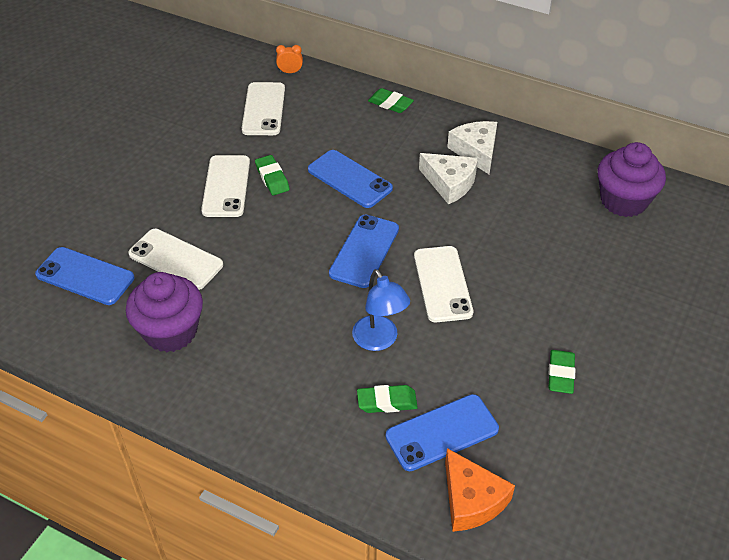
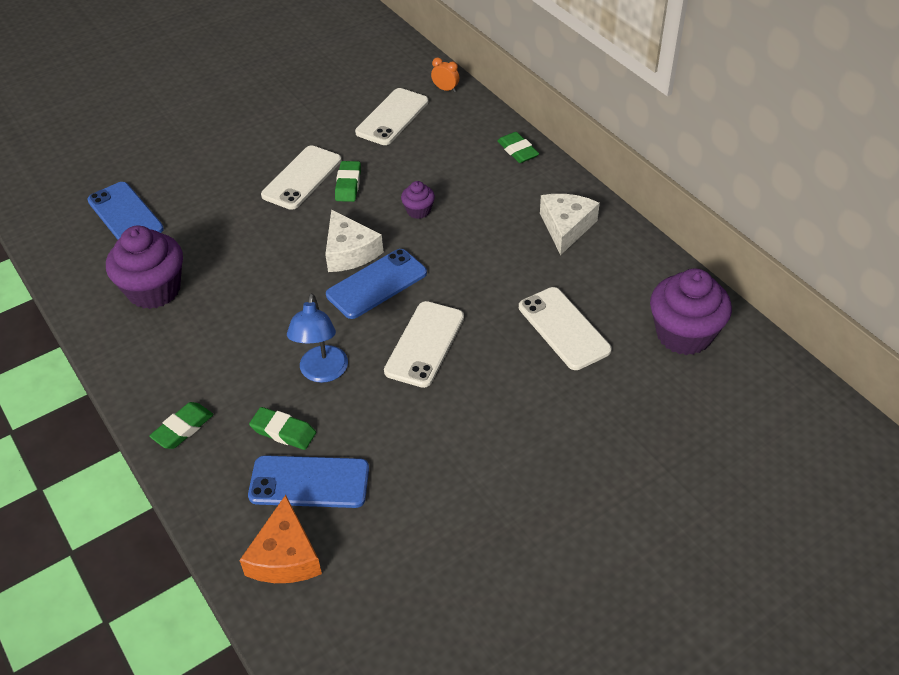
camera: 30 degrees right, 0 degrees up
white phone [128,229,223,290] -> white phone moved to [519,287,612,370]
blue phone [308,150,393,208] -> purple cupcake [401,181,435,219]
white cheese [419,153,478,204] -> white cheese moved to [325,209,383,272]
green eraser [548,350,575,394] -> green eraser moved to [149,402,214,449]

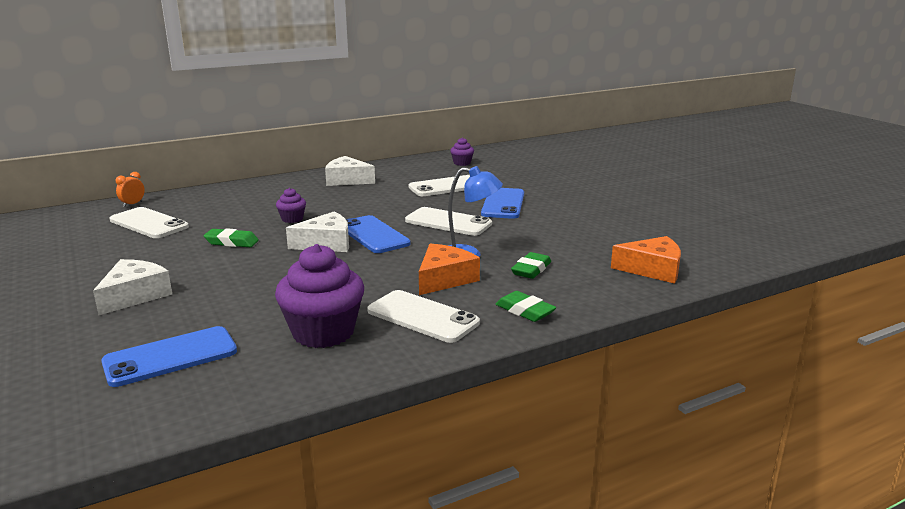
camera: 85 degrees left, 25 degrees down
blue phone [248,455,369,508] -> blue phone moved to [481,188,524,219]
white phone [261,145,341,210] -> white phone moved to [367,290,480,343]
green eraser [497,132,539,163] -> none
purple cupcake [650,269,732,355] -> purple cupcake [450,137,474,166], size x0.48
none -> white cheese [93,259,172,315]
none -> orange cheese [419,244,480,295]

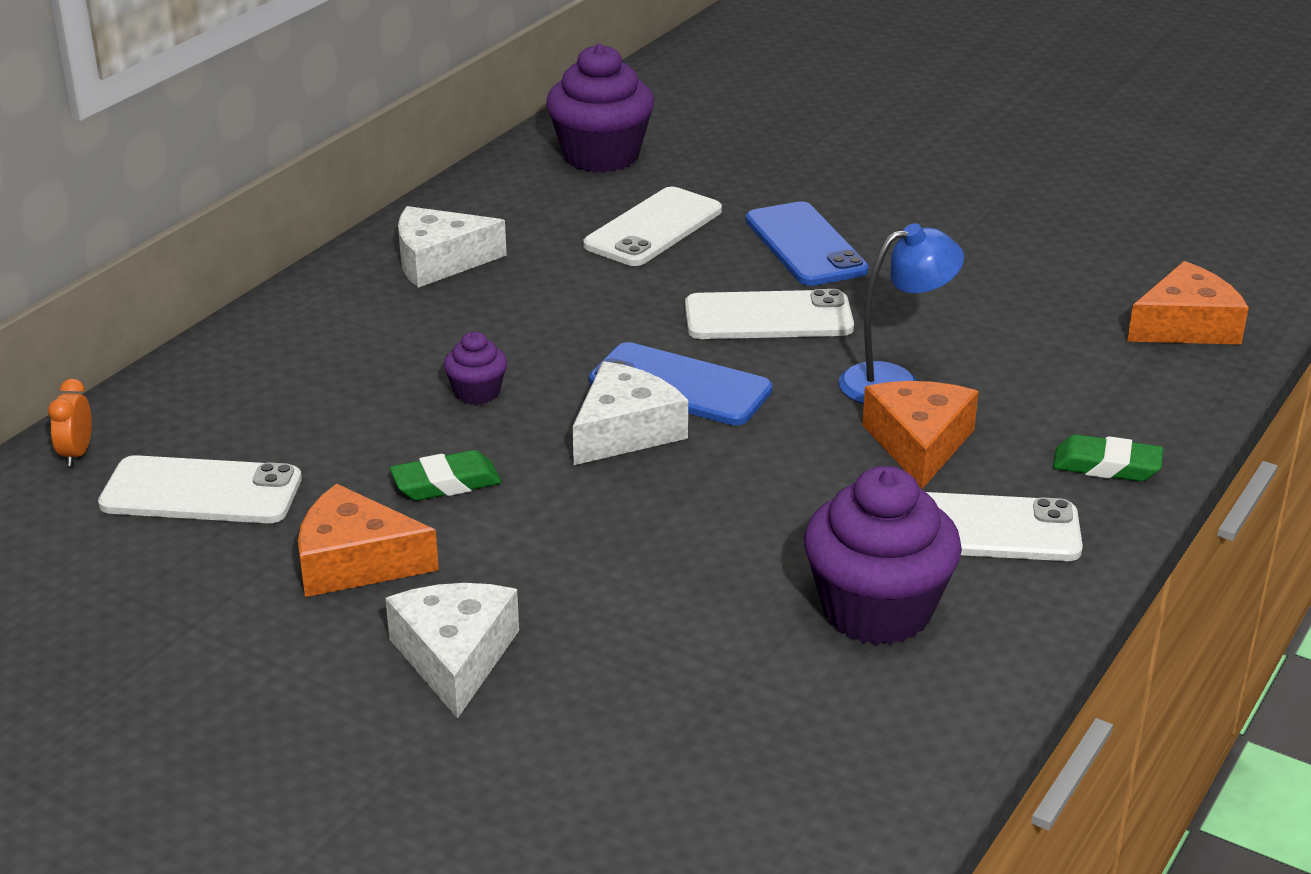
camera: 30 degrees left, 10 degrees up
blue phone [101,326,237,387] -> none
purple cupcake [450,137,474,166] -> purple cupcake [546,44,654,173], size x2.08
green eraser [511,252,551,279] -> none
none -> orange cheese [298,484,439,597]

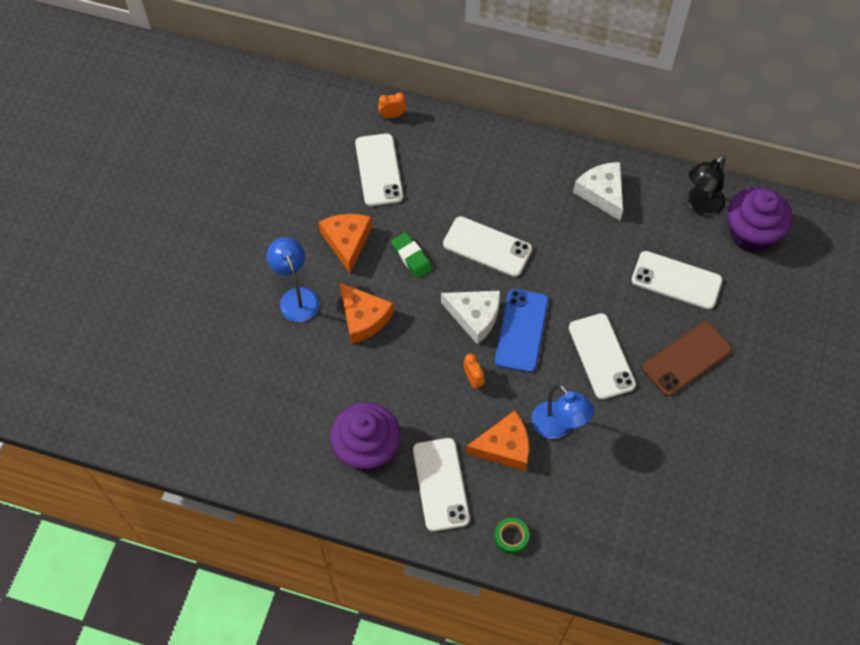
camera: 75 degrees right, 30 degrees up
white cheese [385,583,519,719] -> blue lamp [267,237,319,322]
purple cupcake [444,332,507,405] -> white phone [443,216,532,277]
blue phone [746,201,869,286] -> brown phone [642,322,732,396]
green eraser [1053,434,1163,481] -> green tape [494,518,529,554]
orange cheese [1127,261,1249,345] -> orange cheese moved to [340,283,394,344]
none -> orange clock [463,354,484,390]
none -> black lamp [688,155,726,217]

